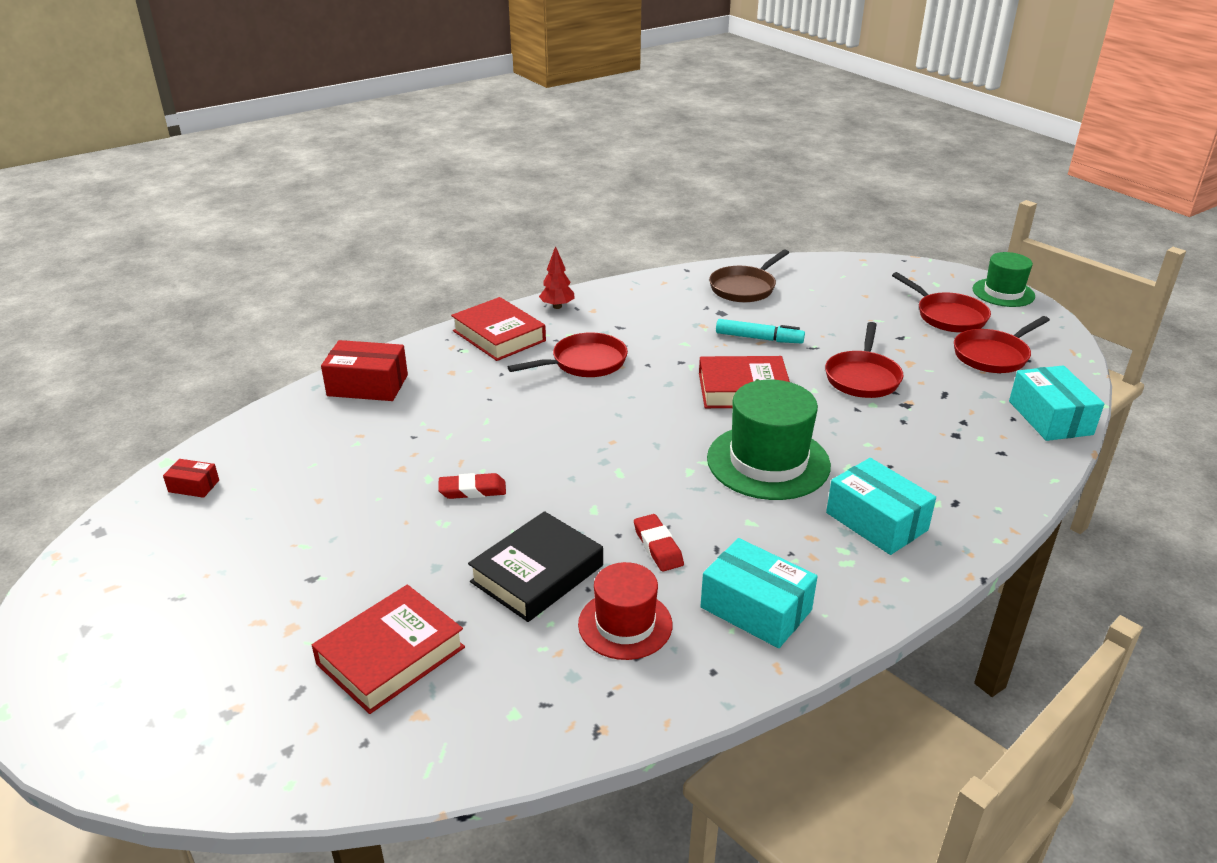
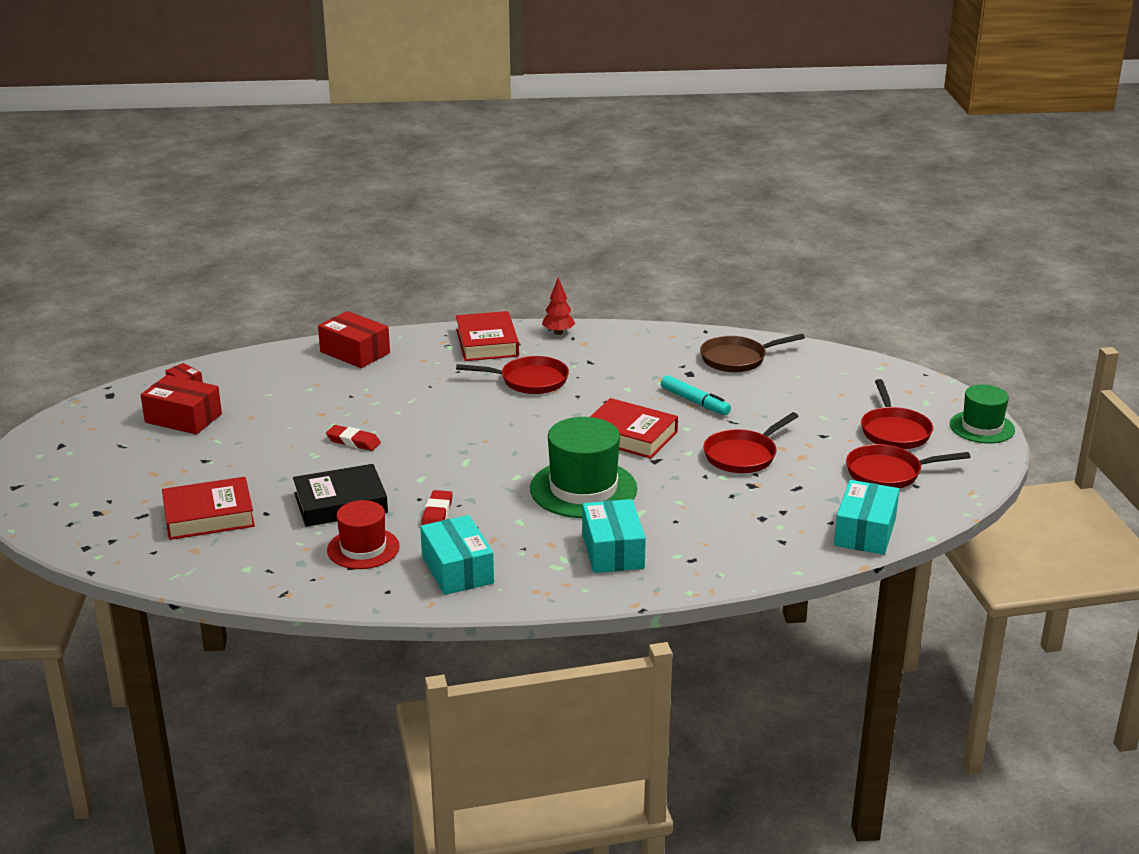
camera: 30 degrees right, 5 degrees down
none -> red box [141,375,222,435]

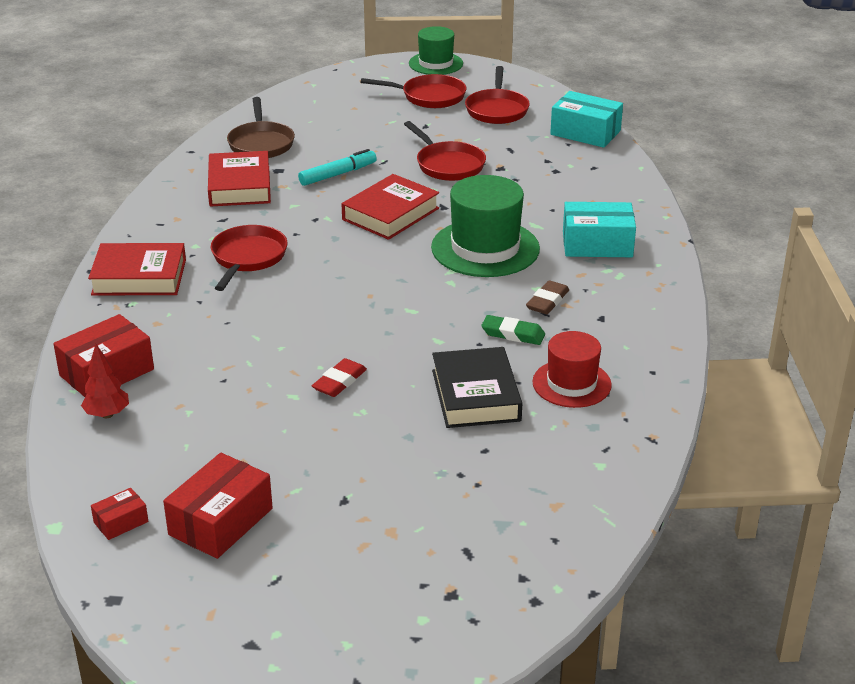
camera: 80 degrees left, 5 degrees up
red book [162,477,255,540] -> red book moved to [208,151,271,206]
turquoise box [420,515,494,595] -> none
red eraser [421,490,452,525] -> green eraser [481,315,545,345]
red tree [542,277,575,335] -> red tree moved to [81,344,129,418]
none -> brown eraser [526,280,569,314]

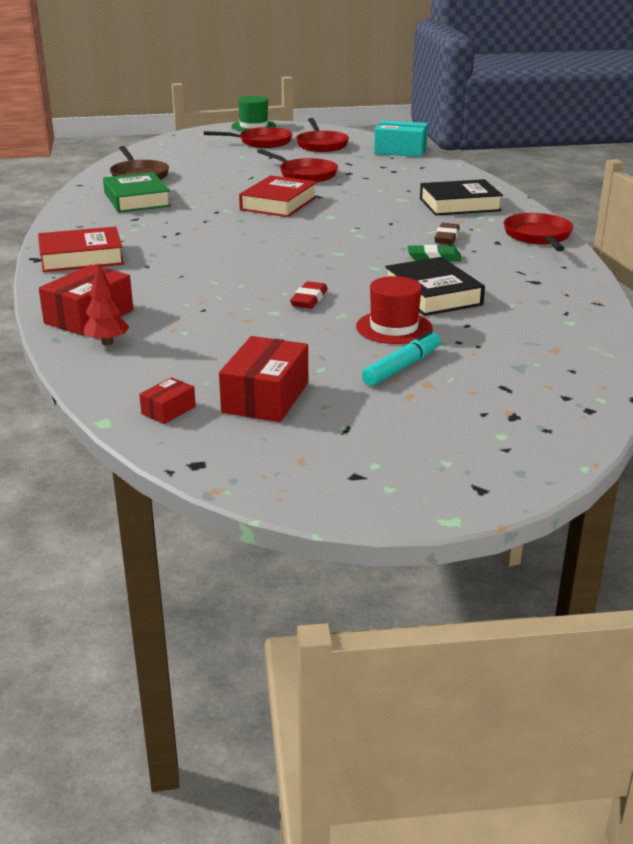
camera: 15 degrees left, 5 degrees down
red book [208,151,271,206] -> green book [103,172,171,213]
red pan [211,225,287,291] -> red pan moved to [504,213,573,251]
turquoise marker [298,149,377,186] -> turquoise marker moved to [362,330,440,386]
green hat [431,175,540,277] -> none
red hat [532,331,612,408] -> red hat moved to [356,276,432,344]
turquoise box [563,202,636,257] -> black book [420,179,503,215]

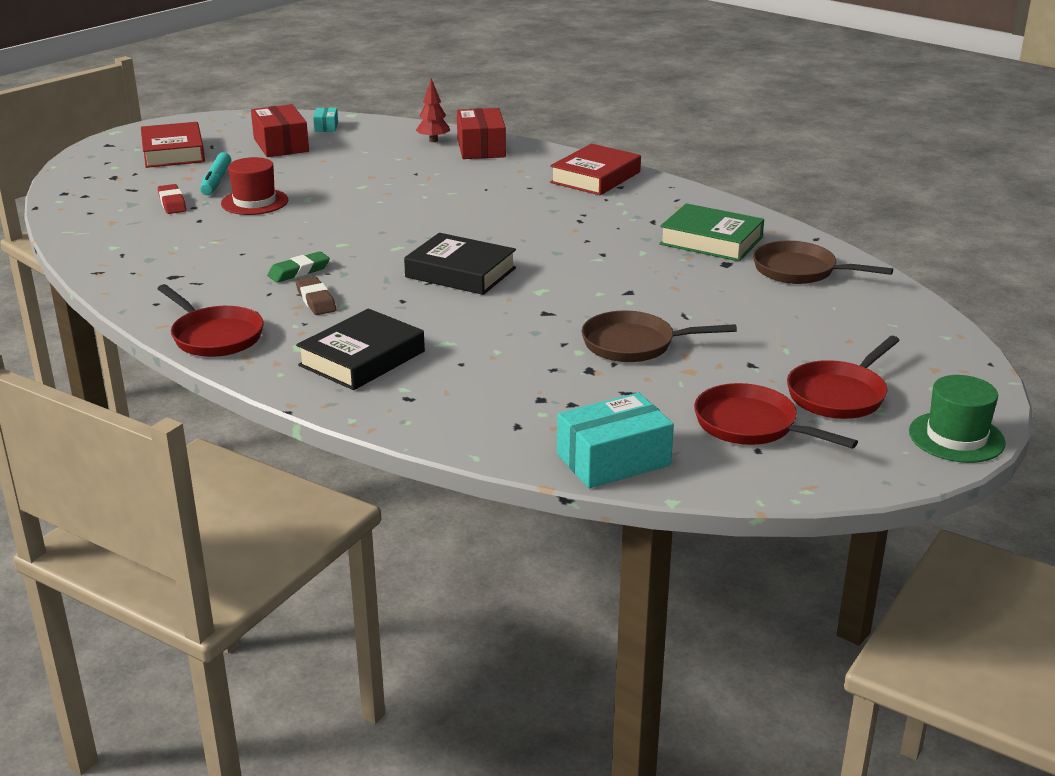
camera: 140 degrees right, 0 degrees up
red box [139,377,196,424] -> turquoise box [313,107,338,132]
red book [239,175,317,217] -> red book moved to [141,122,205,168]
red pan [257,149,338,182] -> brown pan [582,310,737,362]
red eraser [290,281,328,309] -> red eraser moved to [158,184,187,214]
black book [385,257,485,316] -> black book moved to [404,233,516,295]

